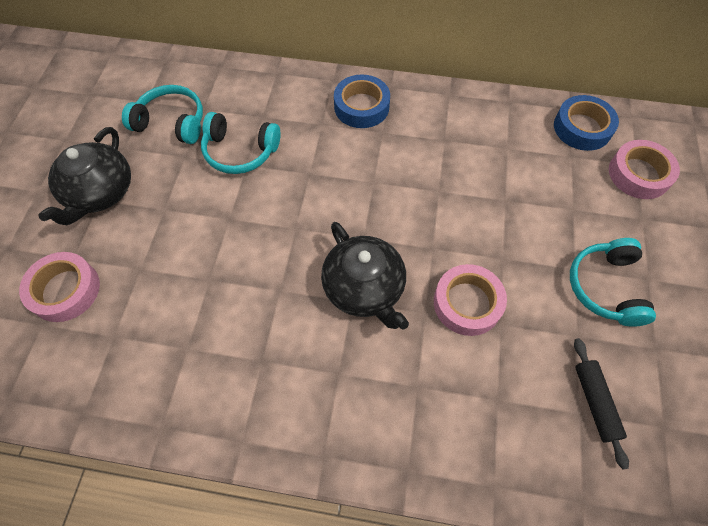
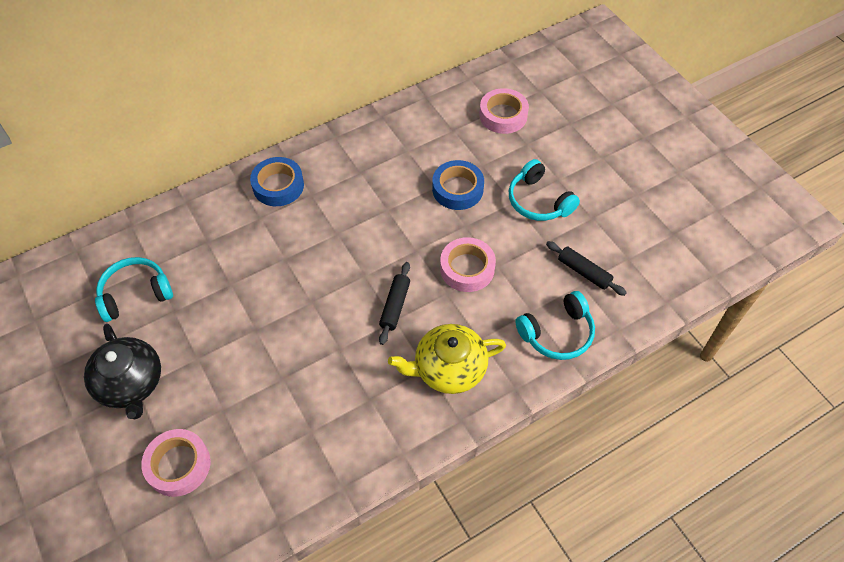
camera: 40 degrees left, 5 degrees down
turquoise headphones [201,112,281,174] -> turquoise headphones moved to [515,291,595,360]
black teapot [321,222,409,329] -> black rolling pin [379,262,410,345]
blue tape [554,95,619,151] -> blue tape moved to [432,160,484,210]
none -> yellow teapot [388,324,506,394]

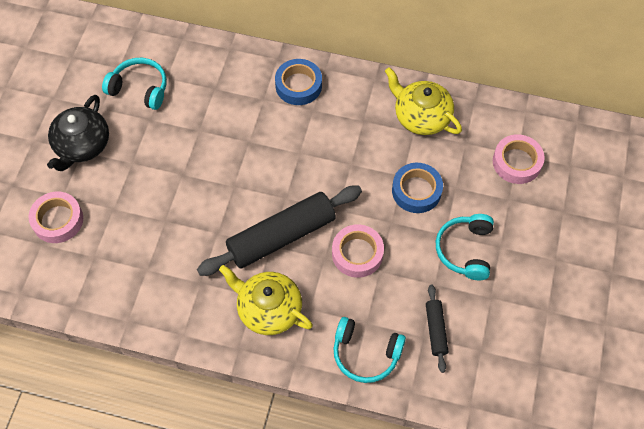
camera: 45 degrees right, 5 degrees up
black rolling pin [379,262,410,345] -> black rolling pin [197,186,362,276], size x2.10
none -> yellow teapot [385,67,462,135]

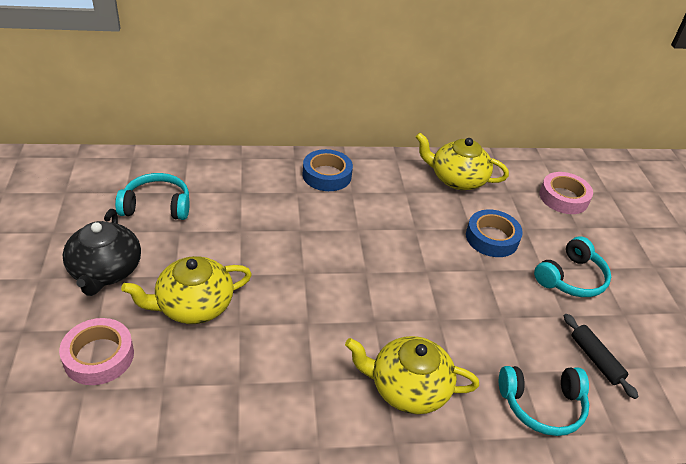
camera: 25 degrees left, 20 degrees down
black rolling pin [197,186,362,276] -> none
pink tape [332,224,384,278] -> none
turquoise headphones [436,214,494,280] -> turquoise headphones turned 120 degrees counterclockwise [534,236,611,297]
none -> yellow teapot [121,256,252,324]

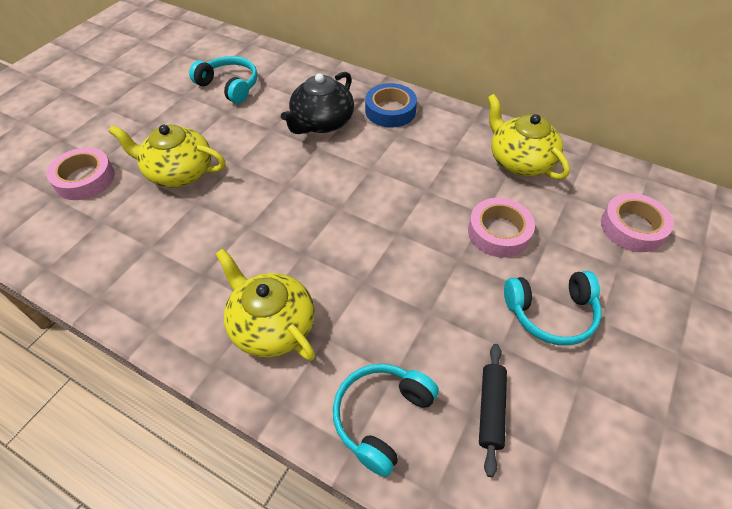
camera: 40 degrees right, 10 degrees up
black teapot [63,209,141,296] -> black teapot moved to [281,72,354,134]
blue tape [466,209,523,257] -> pink tape [468,198,535,258]
turquoise headphones [499,366,589,436] -> turquoise headphones turned 90 degrees clockwise [333,364,439,477]

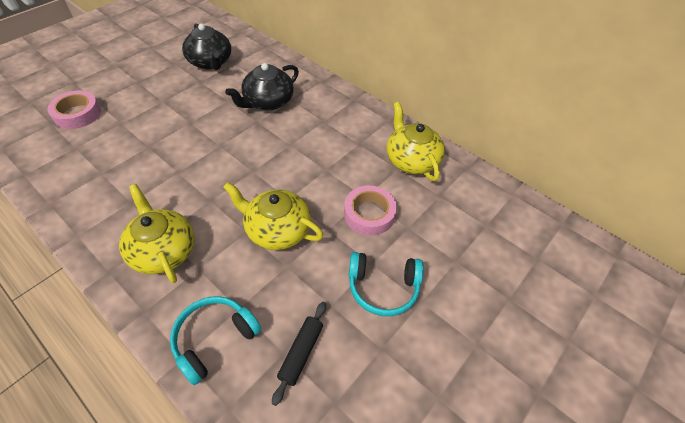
camera: 10 degrees right, 0 degrees up
yellow teapot [108,125,226,188] -> yellow teapot moved to [223,182,324,250]
turquoise headphones [189,56,257,104] -> black teapot [182,24,231,70]
blue tape [365,83,417,128] -> none
pink tape [601,193,674,252] -> none

